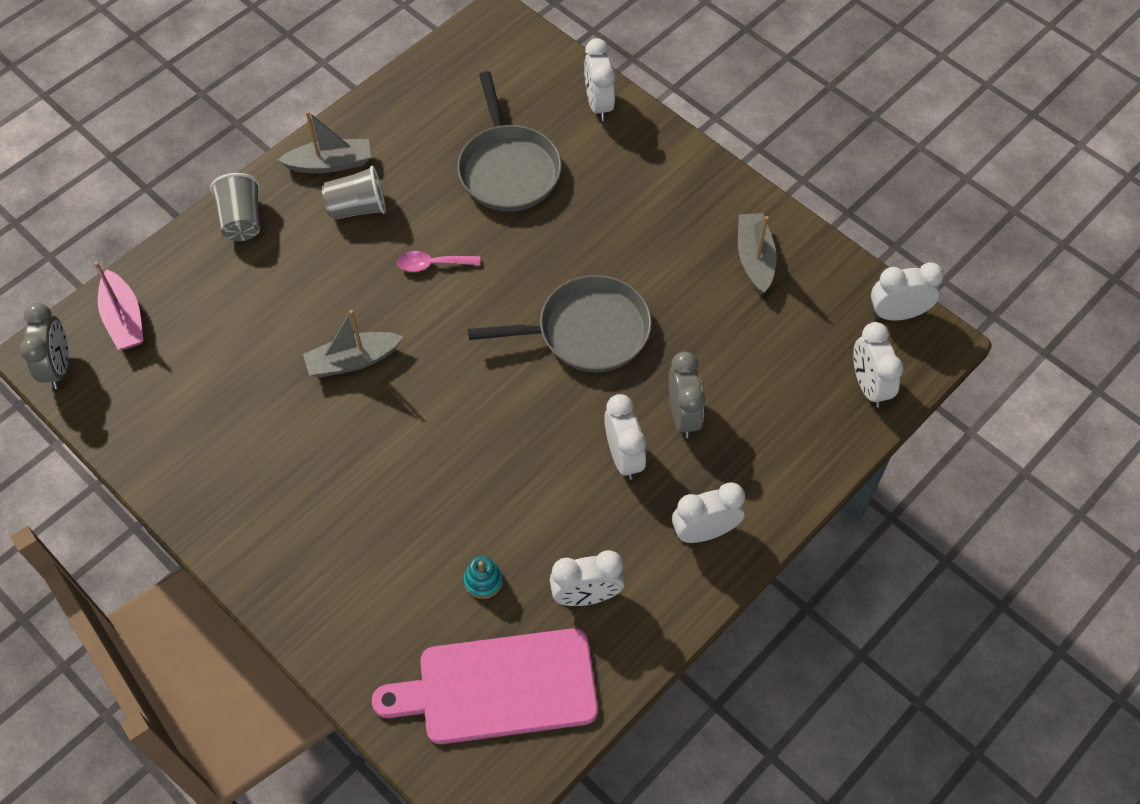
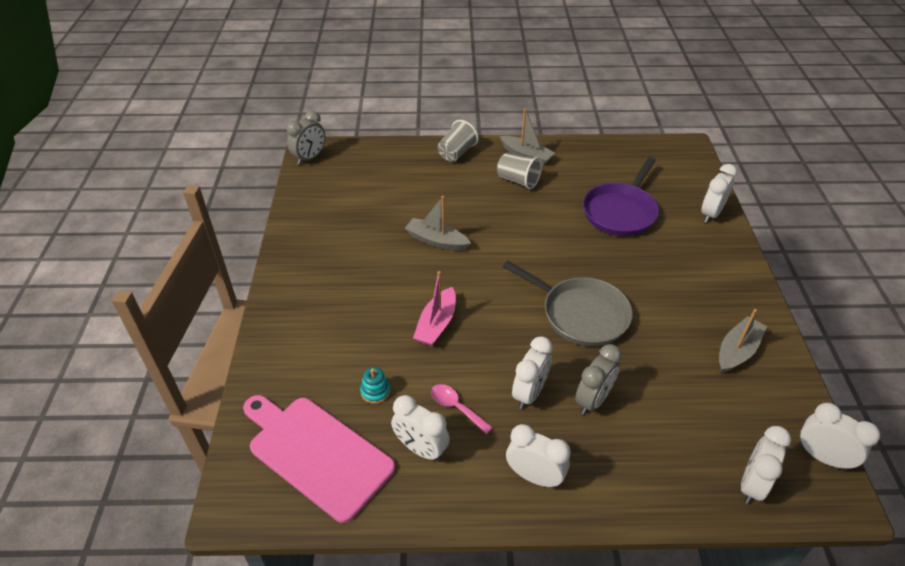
camera: 45 degrees right, 15 degrees down
pink boat [94,262,144,350] -> pink boat moved to [413,271,456,346]
pink spoon [397,251,480,272] -> pink spoon moved to [431,384,493,434]
grey pan [457,71,562,212] -> purple pan [583,157,659,236]

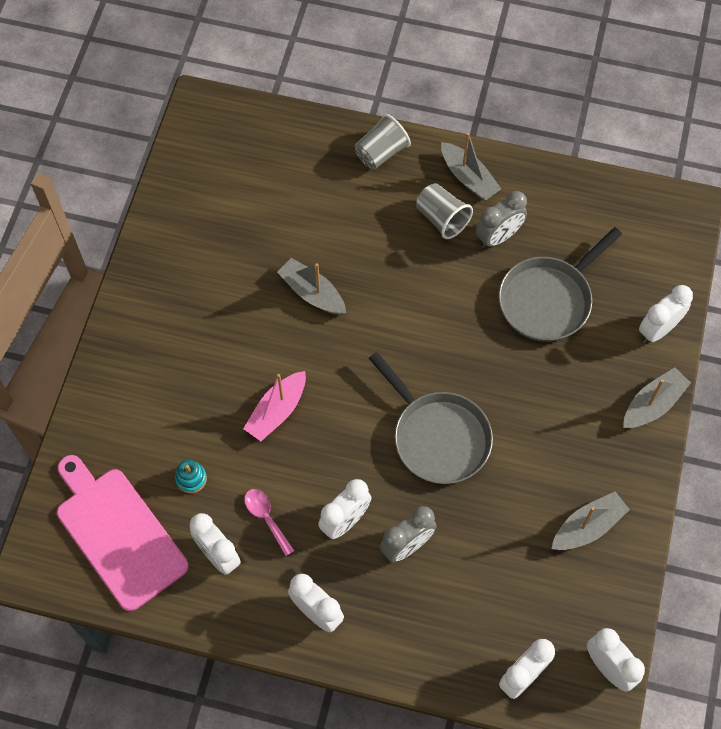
camera: 15 degrees right, 20 degrees up
grey clock [287,111,325,165] -> grey clock moved to [476,191,527,248]
purple pan [583,157,659,236] -> grey pan [499,227,622,342]
none -> grey boat [623,368,691,428]

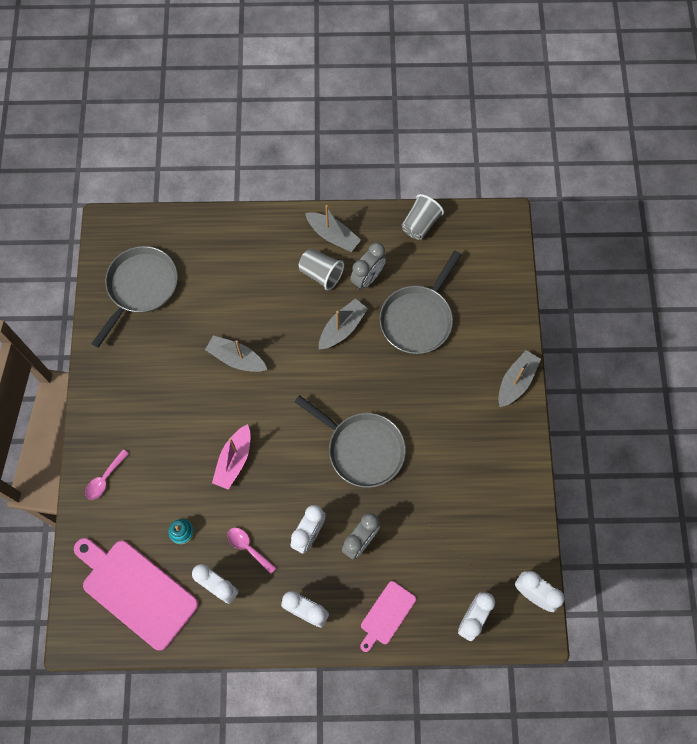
camera: 15 degrees left, 5 degrees up
grey cup [355,114,411,169] -> grey cup moved to [402,194,444,240]
grey boat [552,492,630,550] -> grey boat moved to [319,299,368,350]
white clock [639,285,693,343] -> none
none -> pink spoon [85,449,129,500]
none -> grey pan [91,246,178,348]
none -> pink cutting board [360,581,416,652]

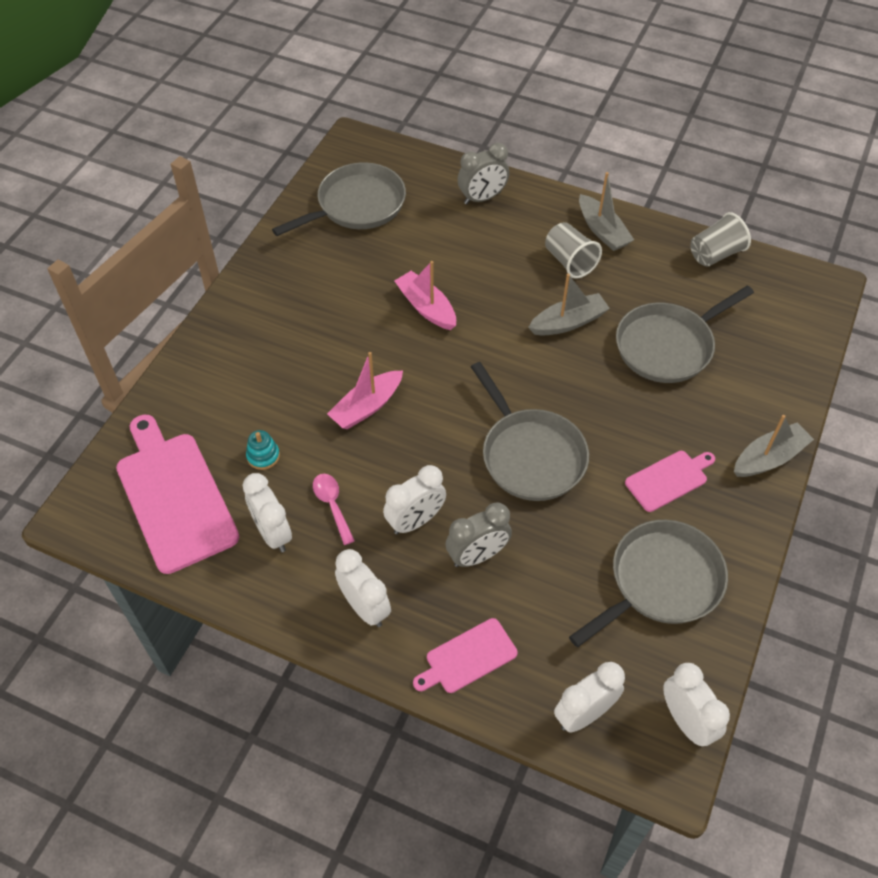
camera: 25 degrees right, 15 degrees down
pink spoon [85,449,129,500] -> none
grey boat [205,335,268,372] -> pink boat [394,261,456,330]
grey clock [350,242,386,290] -> grey clock moved to [458,143,509,204]
none -> grey pan [569,520,728,647]
none -> pink cutting board [625,451,715,512]

